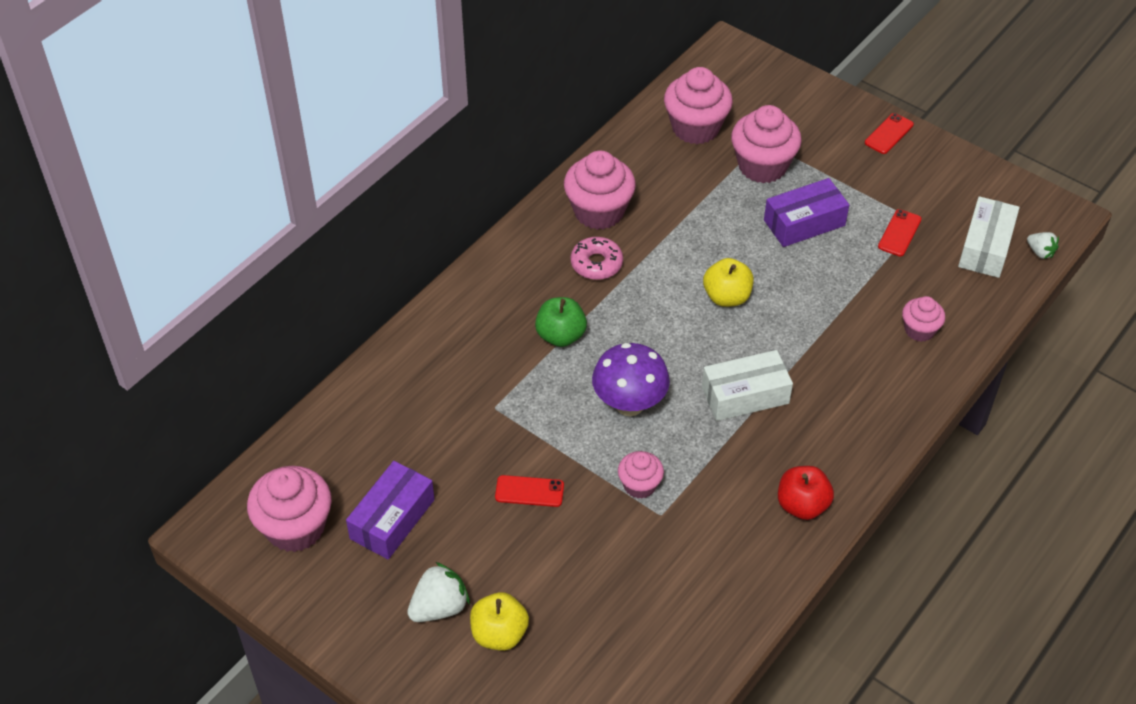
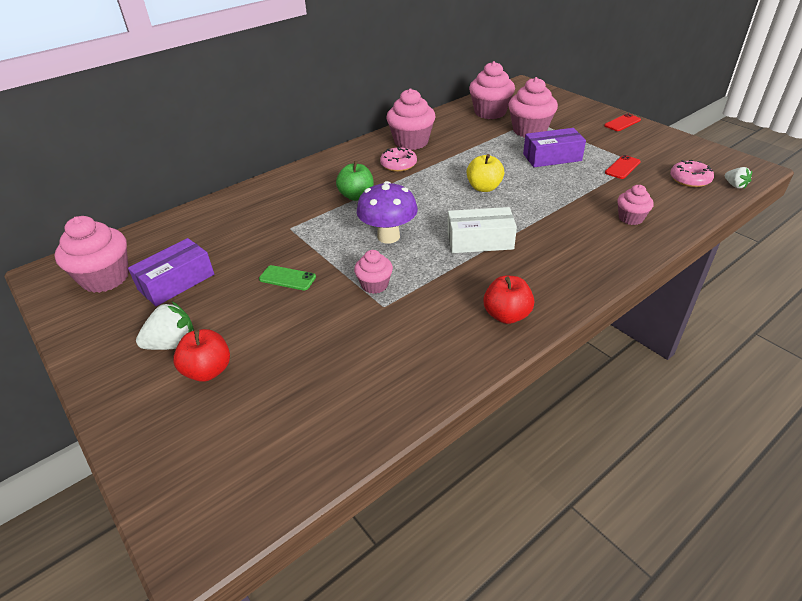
camera: 15 degrees right, 10 degrees down
yellow apple [470,592,529,651] -> red apple [173,329,230,382]
red phone [495,475,564,507] -> green phone [259,265,316,291]
white box [958,196,1020,278] -> pink donut [670,160,714,187]

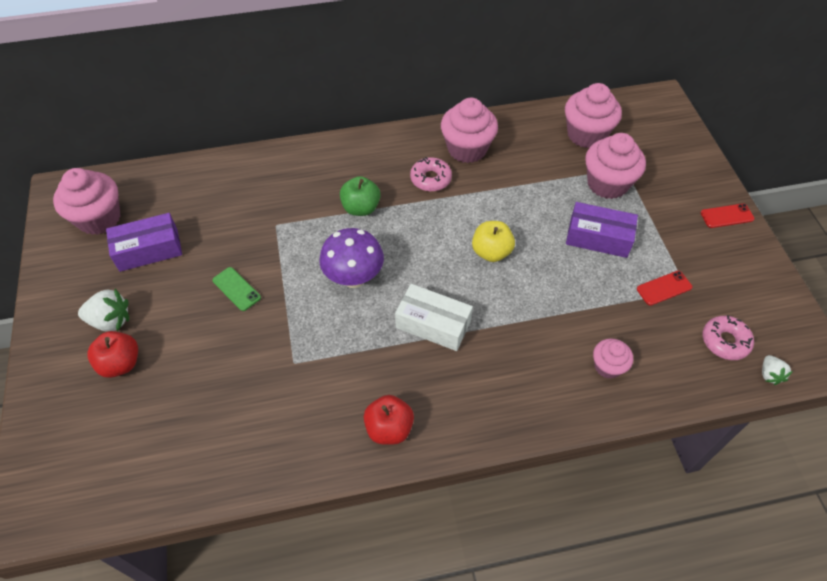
camera: 25 degrees right, 15 degrees up
pink cupcake [354,250,393,294] -> none

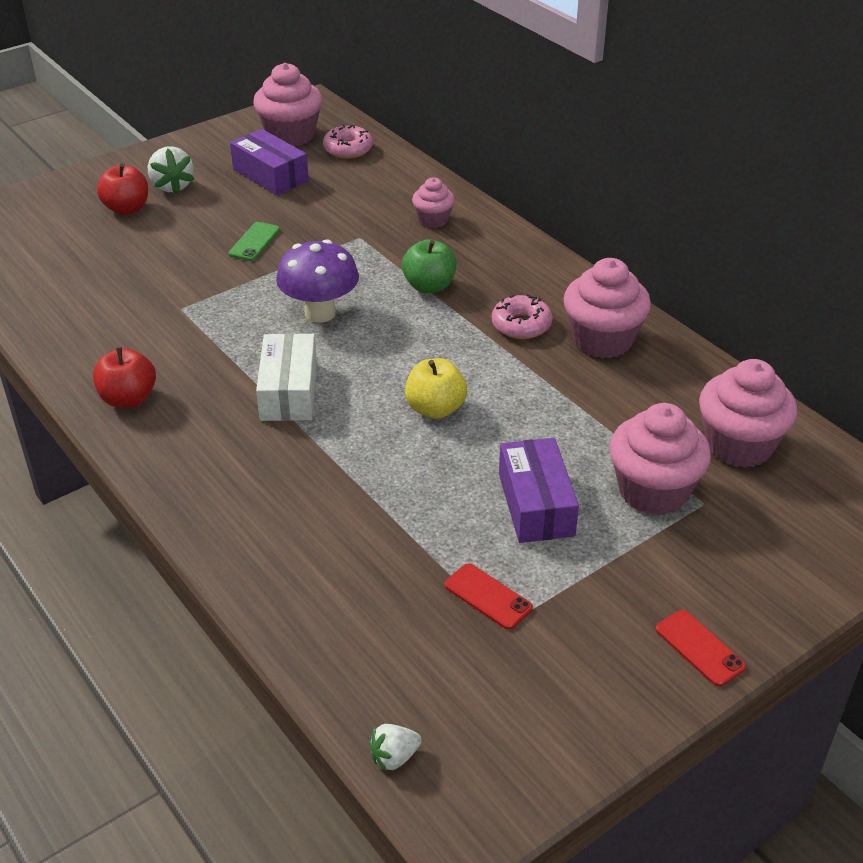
camera: 65 degrees right, 15 degrees down
pink cupcake [593,338,633,379] -> pink cupcake moved to [412,177,455,228]
pink donut [703,315,754,360] -> pink donut moved to [323,125,373,159]

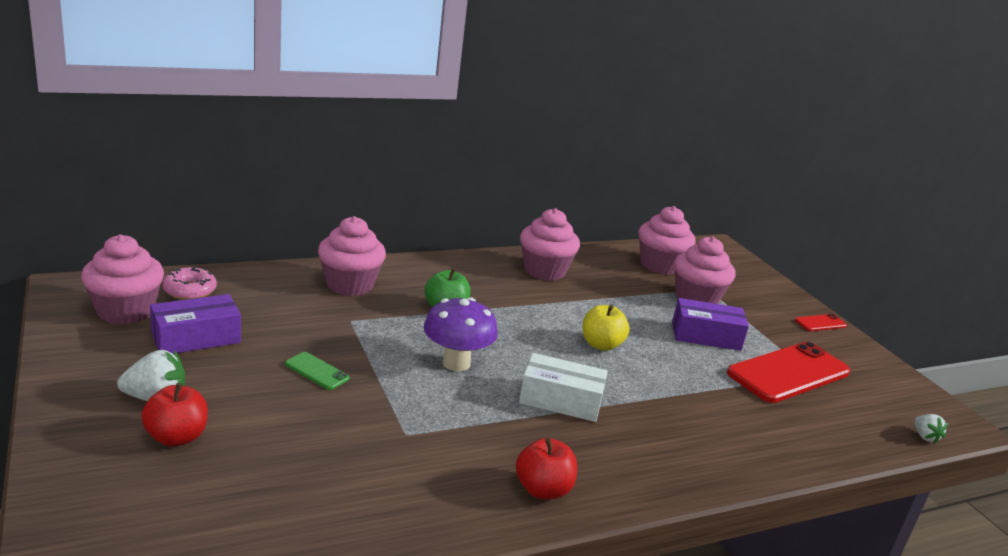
camera: 80 degrees left, 15 degrees down
pink cupcake [412,177,455,228] -> pink cupcake [318,216,386,296], size x1.77
red phone [445,563,533,630] -> red phone [727,342,850,403], size x2.28
pink donut [492,294,553,339] -> none

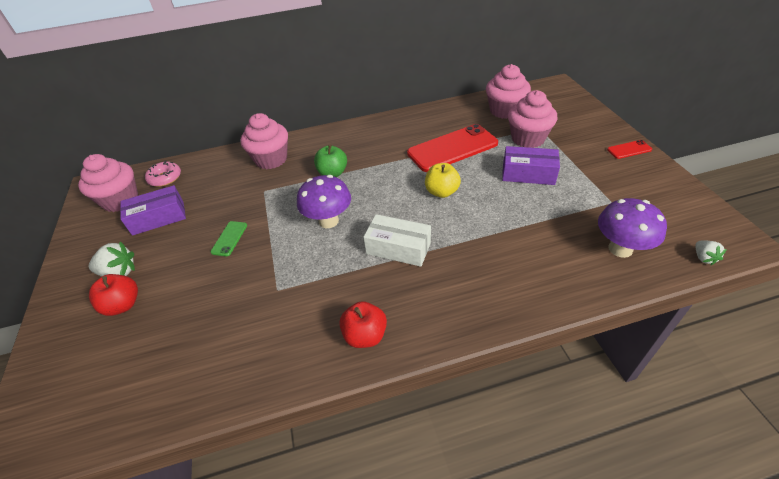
camera: 15 degrees right, 20 degrees up
green phone [285,352,349,390] -> green phone turned 60 degrees clockwise [210,221,247,256]
pink cupcake [520,208,580,281] -> none
red phone [727,342,850,403] -> red phone moved to [407,124,498,172]
none -> purple mushroom [598,198,667,258]

